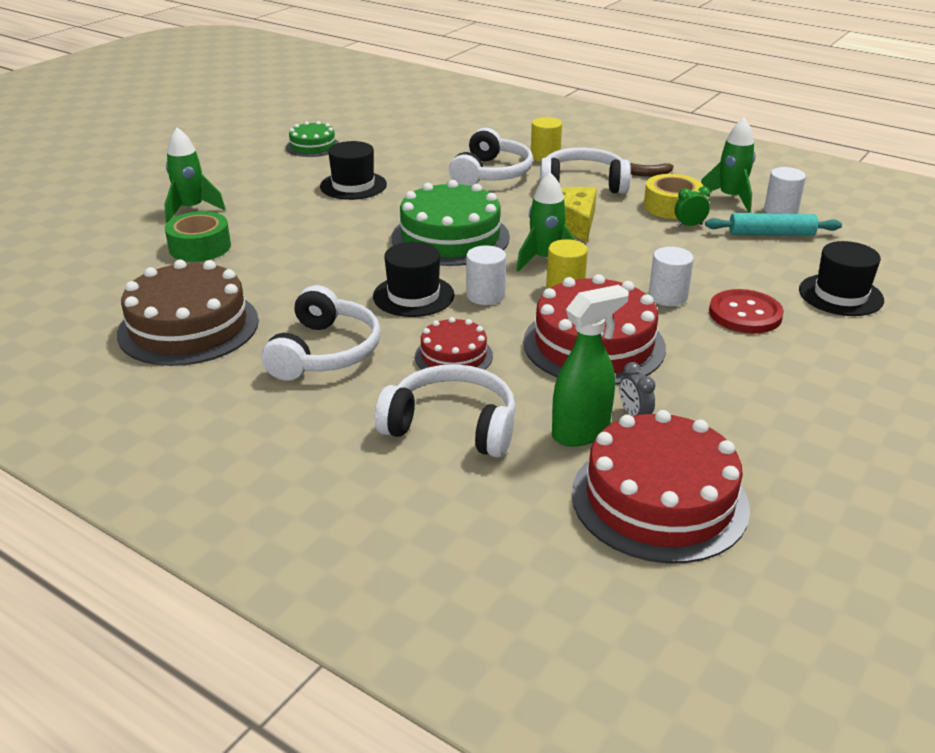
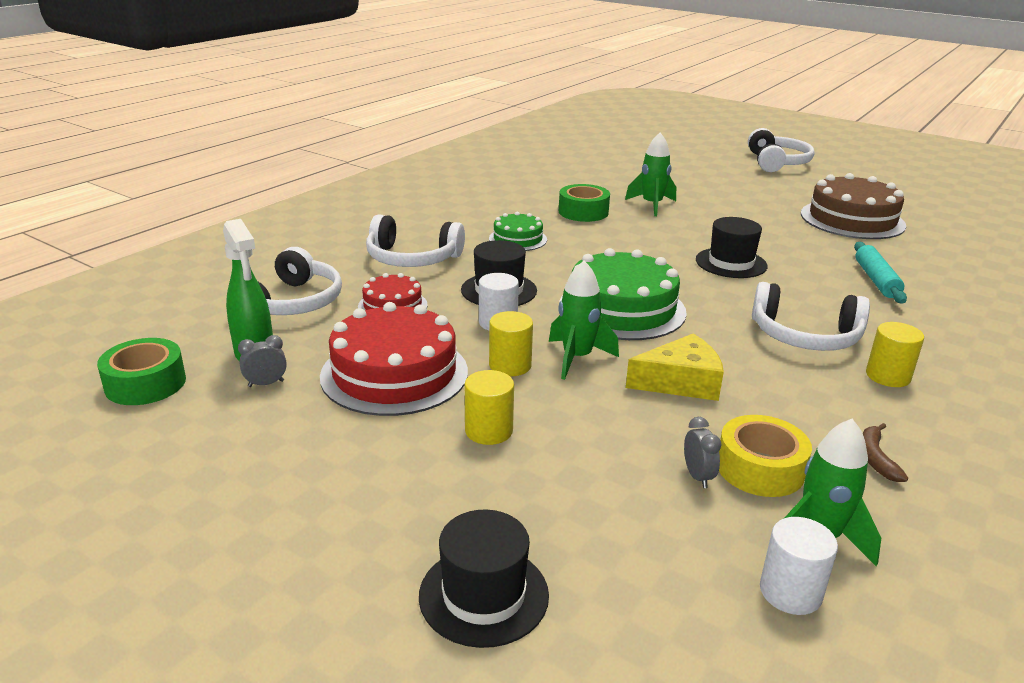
camera: 90 degrees right, 5 degrees down
brown cake [117,259,259,366] -> brown cake moved to [801,173,906,239]
green cake [286,121,339,157] -> green cake moved to [489,212,547,251]
white headphones [540,148,631,194] -> white headphones moved to [748,128,815,172]
red cake [572,410,750,564] -> green tape [97,338,186,405]
white cylinder [649,247,694,306] -> yellow cylinder [465,370,514,445]
green clock [675,187,710,227] -> grey clock [684,417,721,488]
turquoise rolling pin [705,213,842,236] -> turquoise rolling pin moved to [854,242,907,304]
red button [709,289,784,334] -> none

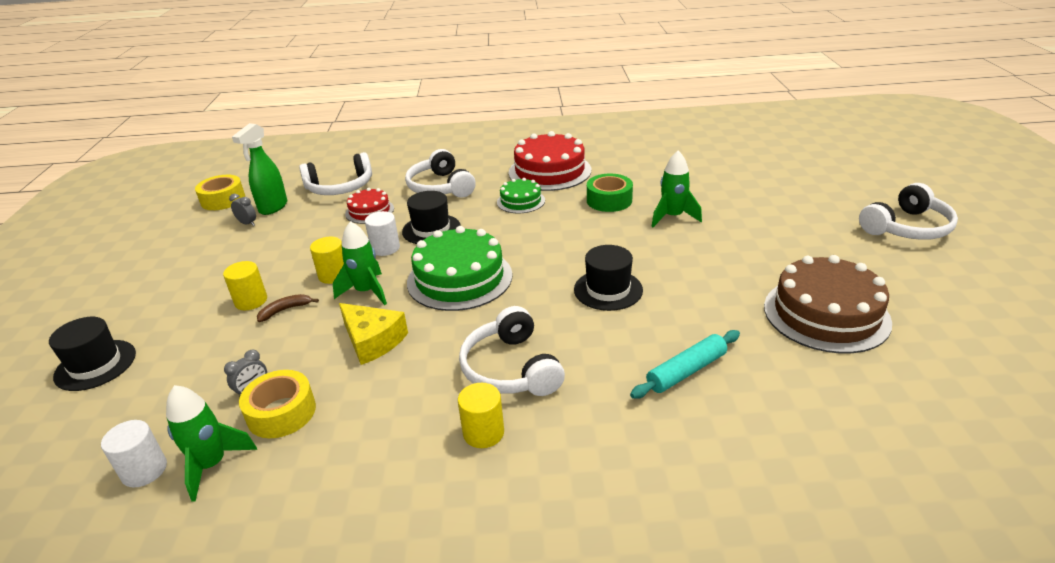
camera: 55 degrees right, 5 degrees up
green tape [97,338,186,405] -> yellow tape [195,175,245,210]
red cake [320,302,468,416] -> red cake moved to [509,131,591,191]
brown banana [863,423,908,482] -> brown banana moved to [257,294,319,322]

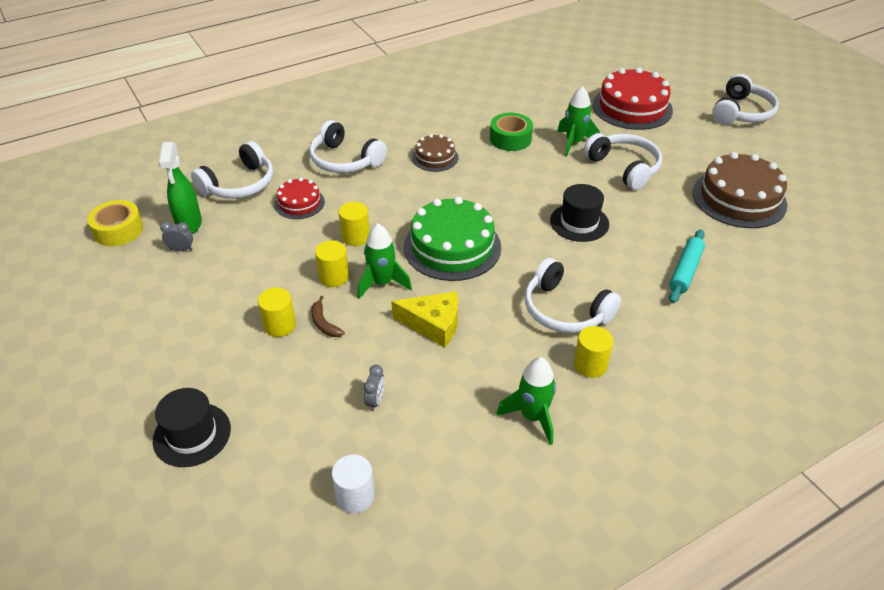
camera: 30 degrees left, 10 degrees up
green rocket [166,385,257,502] -> green rocket moved to [496,357,556,445]
yellow tape [239,370,316,438] -> none
brown banana [257,294,319,322] -> brown banana turned 60 degrees counterclockwise [311,296,345,337]
white cylinder [365,211,400,256] -> yellow cylinder [339,202,370,246]
black hat [402,191,461,244] -> none
green cake [497,178,545,213] -> brown cake [412,134,458,172]
red cake [509,131,591,191] -> red cake moved to [592,67,673,130]
none -> white headphones [584,133,662,190]

